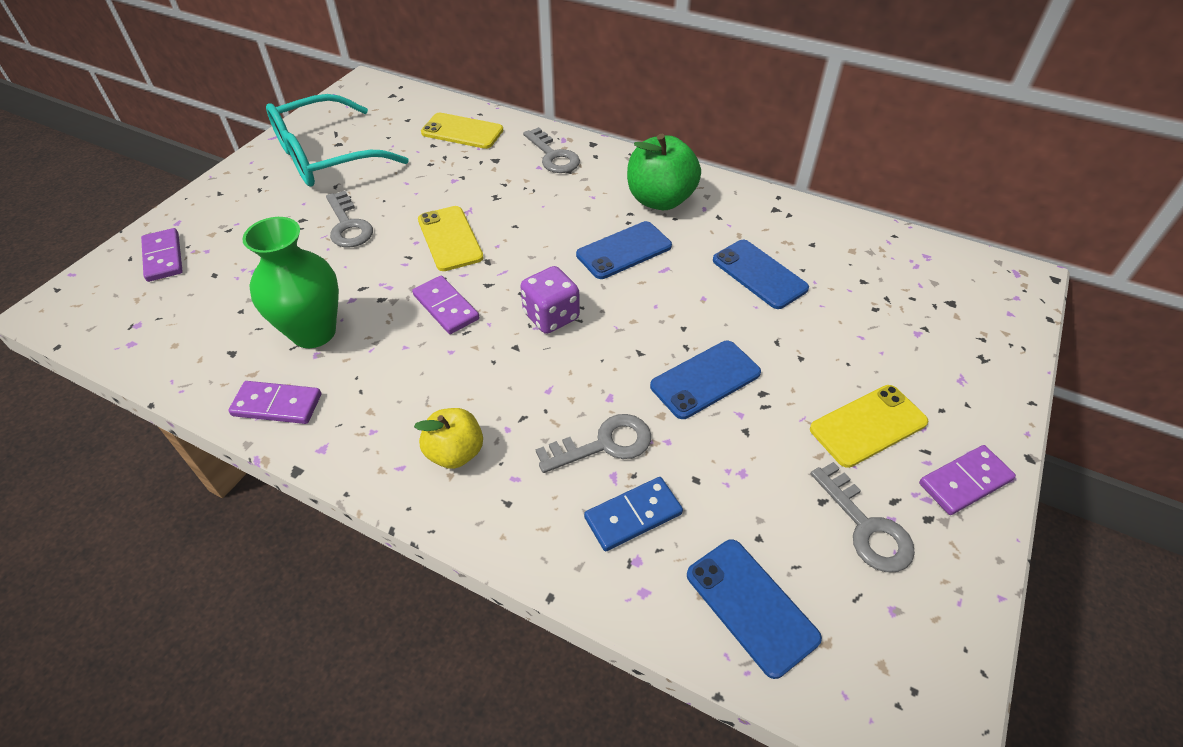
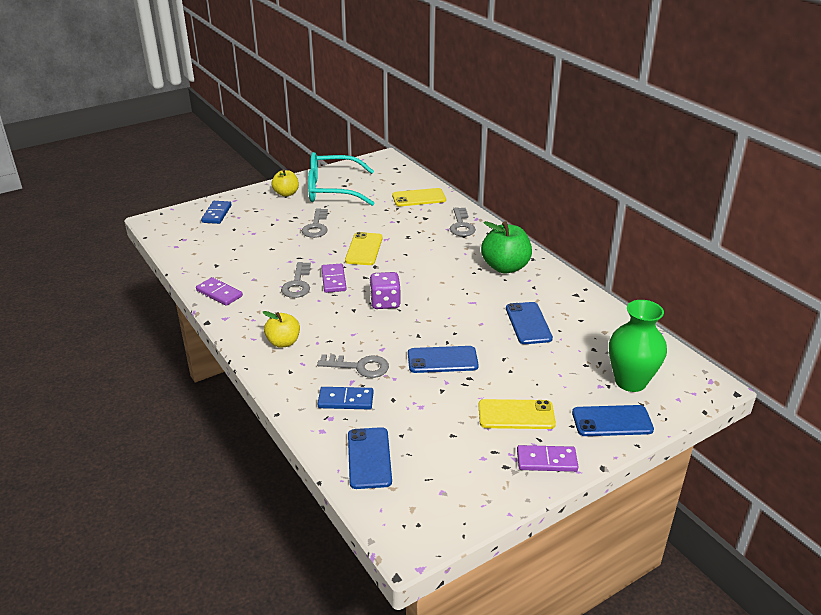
camera: 30 degrees right, 15 degrees down
purple domino [141,228,183,282] -> blue domino [201,201,232,224]
green vase [242,217,339,348] -> green vase moved to [609,300,667,392]
yellow phone [421,113,503,149] -> yellow phone turned 60 degrees counterclockwise [392,188,446,206]
blue phone [576,221,672,279] -> blue phone moved to [572,405,654,436]
grey key [811,462,915,572] -> grey key moved to [281,262,311,298]
none -> yellow apple [272,169,299,197]

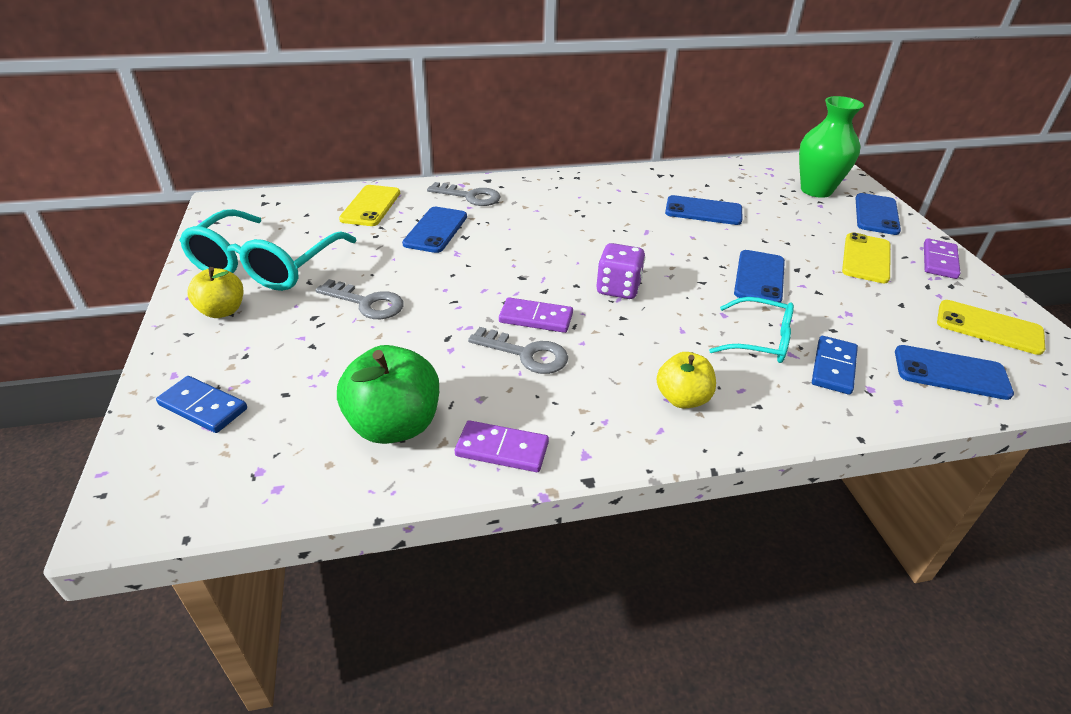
camera: 70 degrees left, 5 degrees up
purple domino [196,277,243,306] -> purple domino turned 45 degrees clockwise [455,420,549,472]
grey key [317,354,389,378] -> turquoise glasses [709,297,794,363]
yellow phone [345,232,383,265] -> yellow phone moved to [937,300,1045,355]
green apple [481,221,532,273] -> green apple moved to [337,345,439,444]
none -> blue phone [402,207,467,253]

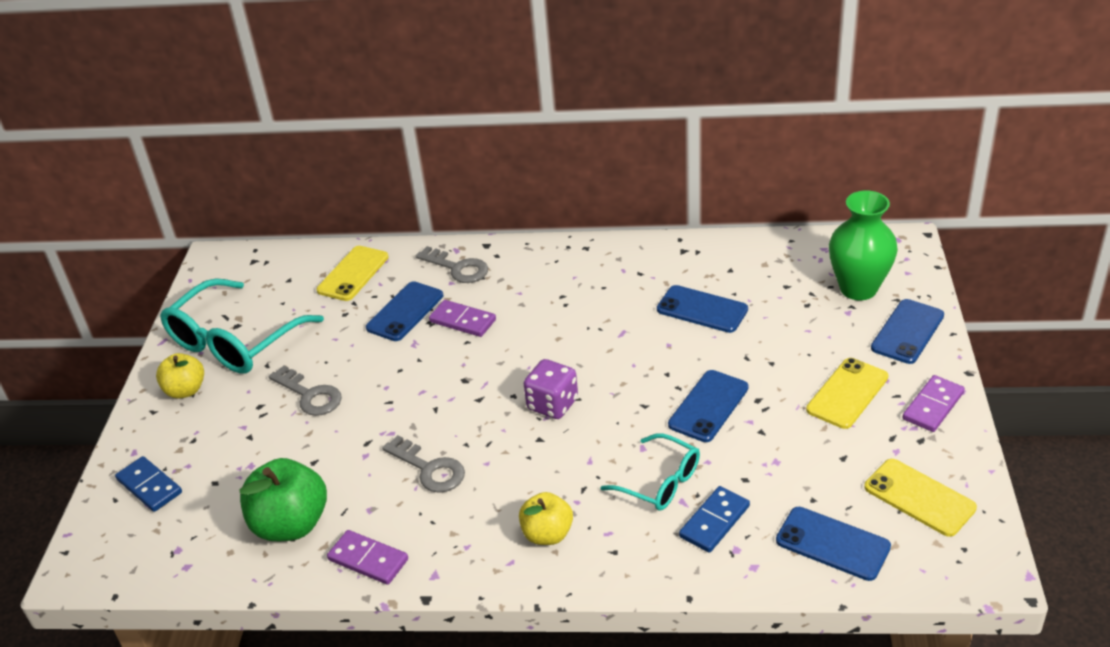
camera: 20 degrees right, 0 degrees up
purple domino [499,297,573,333] -> purple domino moved to [429,300,496,337]

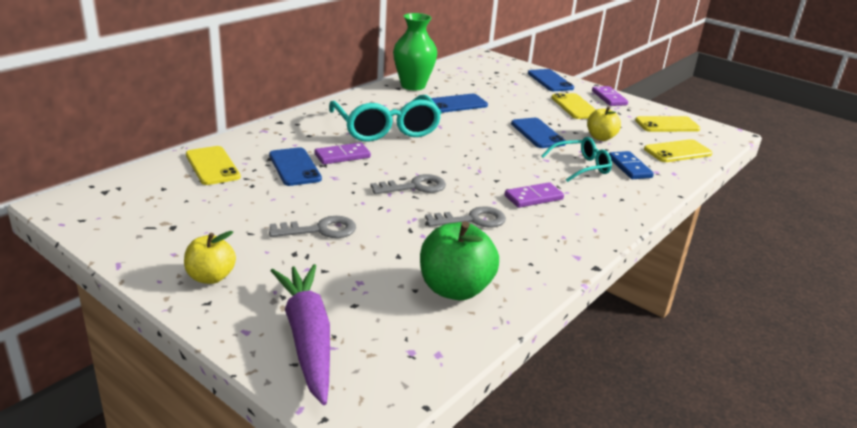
camera: 60 degrees left, 10 degrees down
blue domino [115,456,182,512] -> purple carrot [270,264,330,405]
turquoise glasses [160,278,324,374] -> turquoise glasses moved to [329,95,442,142]
purple domino [327,530,408,585] -> purple domino moved to [504,182,564,208]
grey key [416,246,488,283] -> grey key moved to [371,174,446,194]
yellow apple [519,492,573,545] -> yellow apple moved to [587,106,621,141]
purple dice [524,359,578,419] -> none
blue phone [776,507,891,581] -> yellow phone [644,139,713,162]
green vase [829,191,898,300] -> green vase moved to [393,13,437,90]

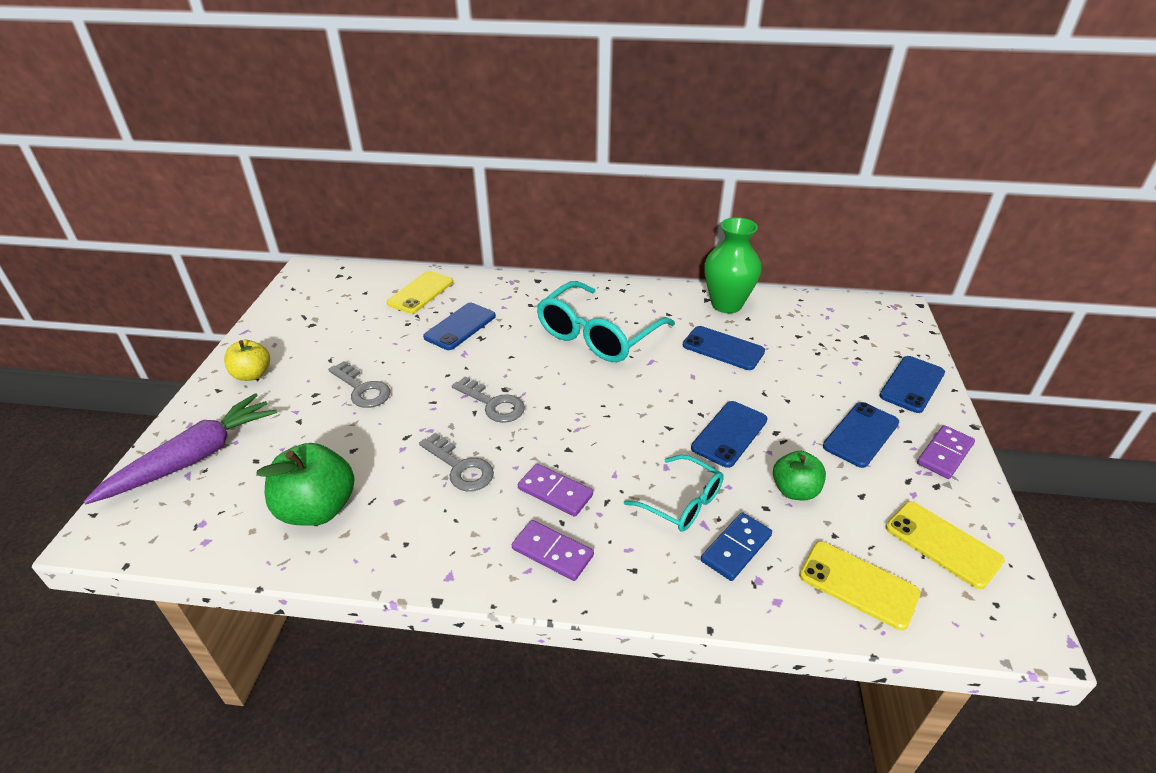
camera: 60 degrees right, 10 degrees up
purple domino [315,143,371,164] -> purple domino moved to [512,520,594,581]
yellow phone [551,93,596,119] -> blue phone [823,402,899,468]
yellow apple [587,106,621,141] -> green apple [773,451,826,500]

